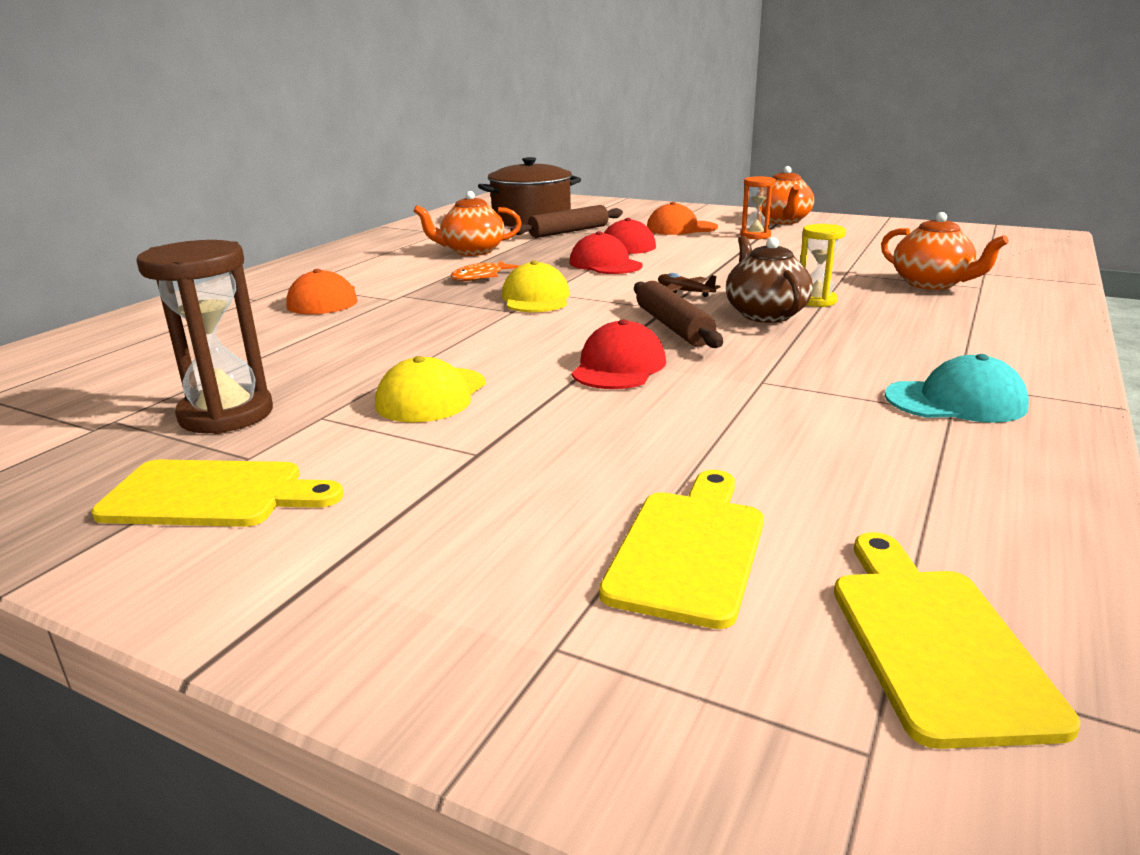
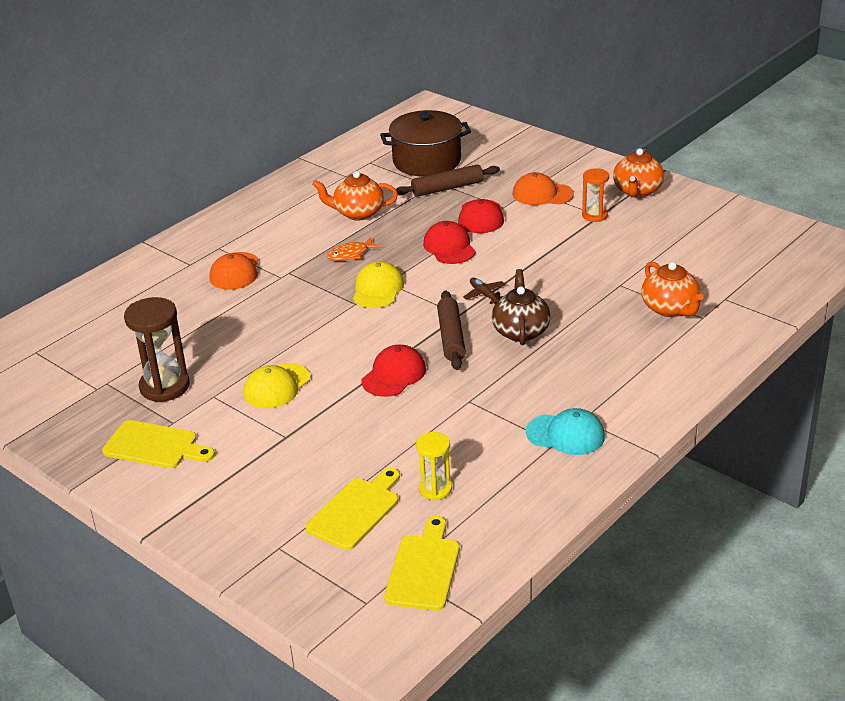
camera: 15 degrees right, 10 degrees up
yellow hourglass [800,224,846,307] -> yellow hourglass moved to [416,432,452,501]

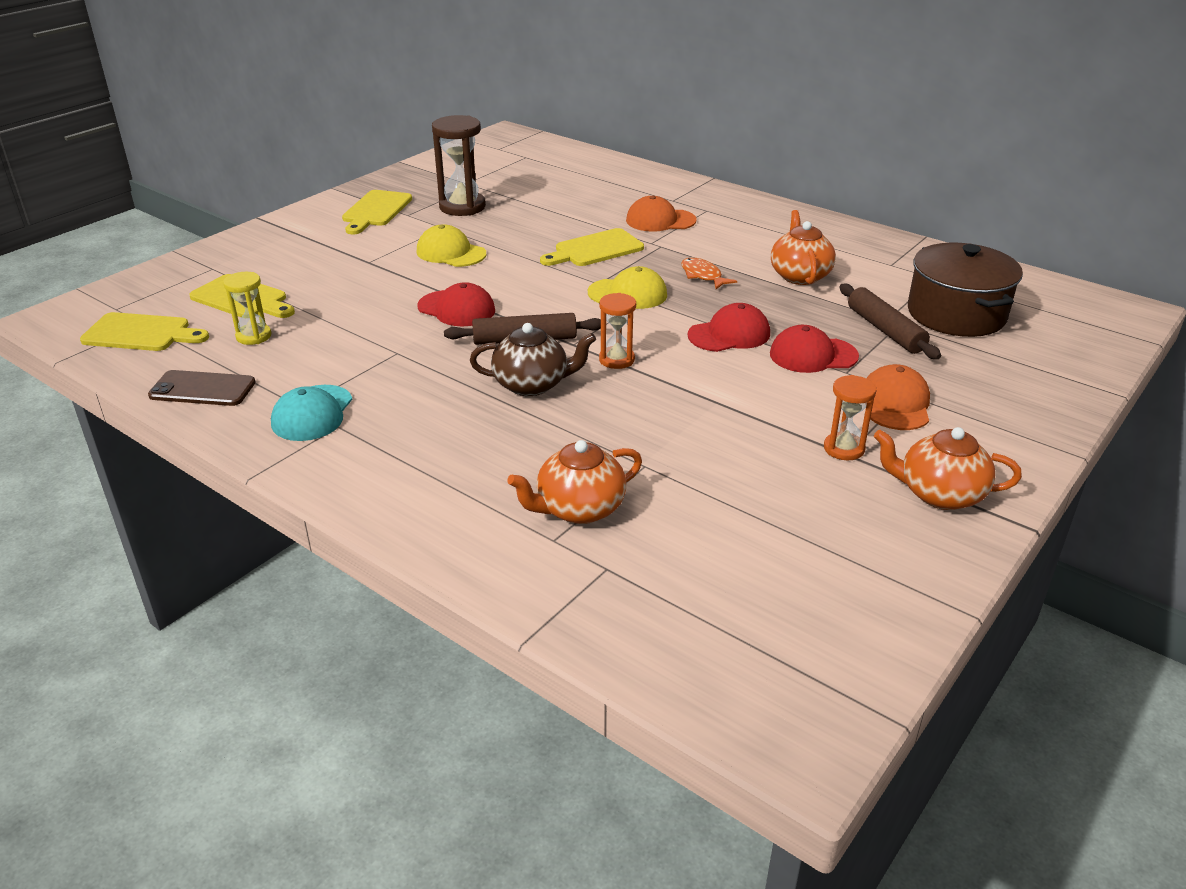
camera: 85 degrees right, 0 degrees up
brown plane [463,278,505,304] -> orange hourglass [599,293,636,369]
none -> brown phone [148,370,256,406]
none -> yellow cutting board [540,228,644,266]

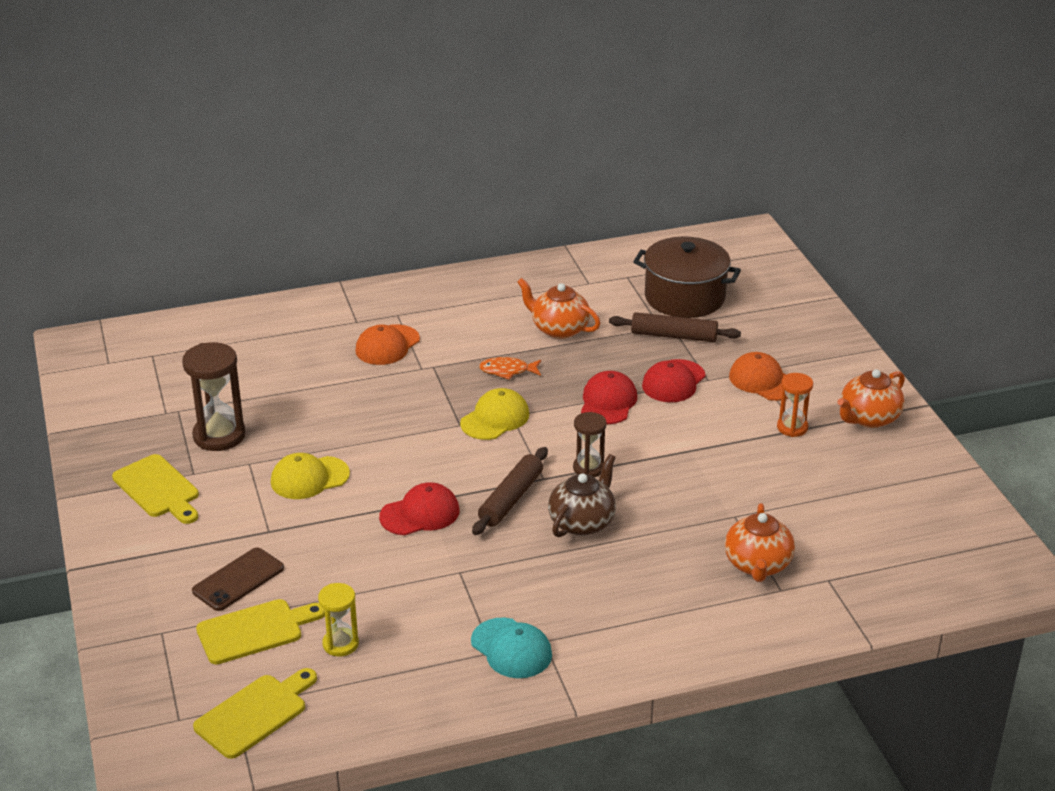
camera: 55 degrees left, 0 degrees up
brown phone [148,370,256,406] -> brown phone moved to [192,548,284,611]
yellow cutting board [540,228,644,266] -> none
orange hourglass [599,293,636,369] -> brown hourglass [573,412,606,477]

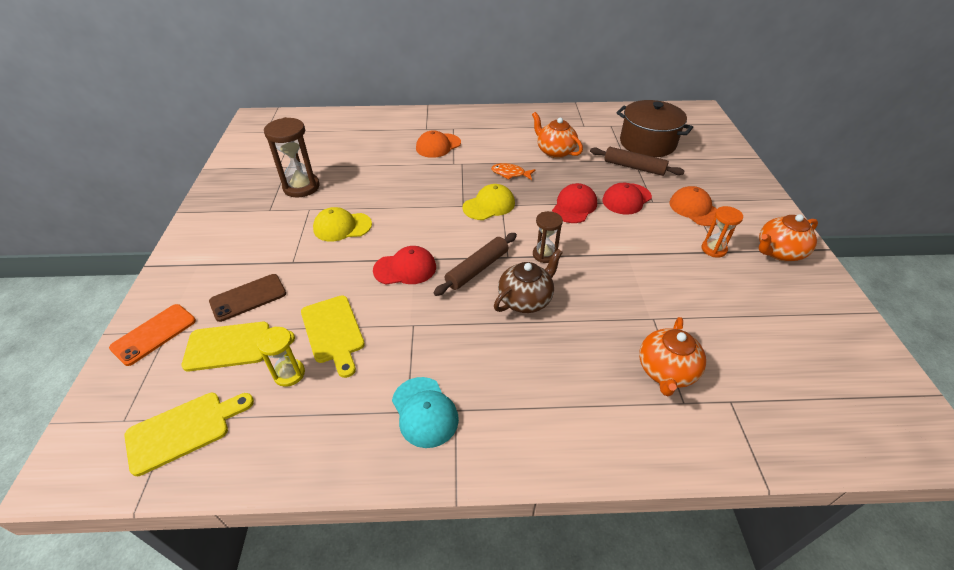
camera: 15 degrees right, 10 degrees up
yellow cutting board [112,454,199,524] -> yellow cutting board moved to [301,296,365,378]
none -> orange phone [109,304,196,366]

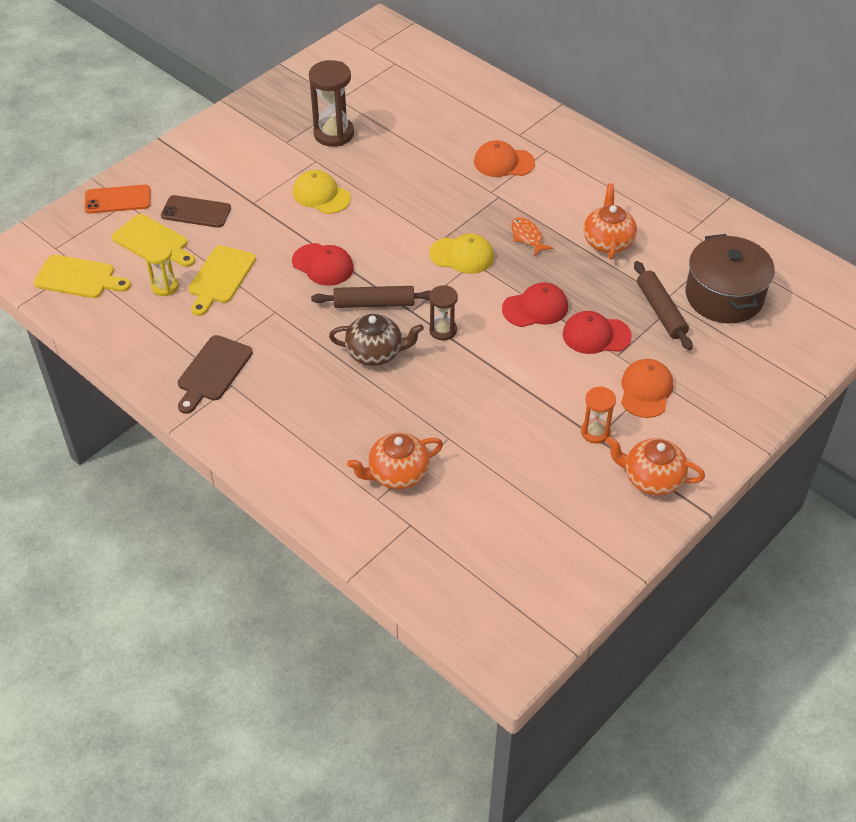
camera: 45 degrees right, 5 degrees up
turquoise cap [392,377,459,448] -> brown cutting board [178,335,253,414]

